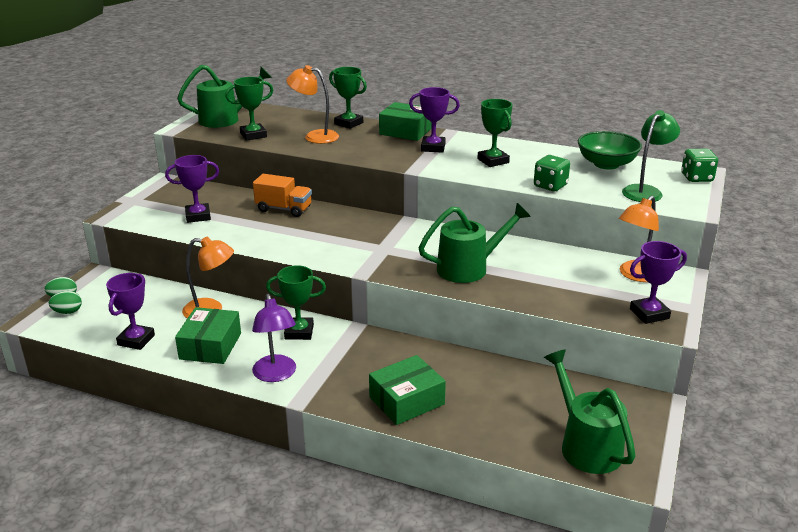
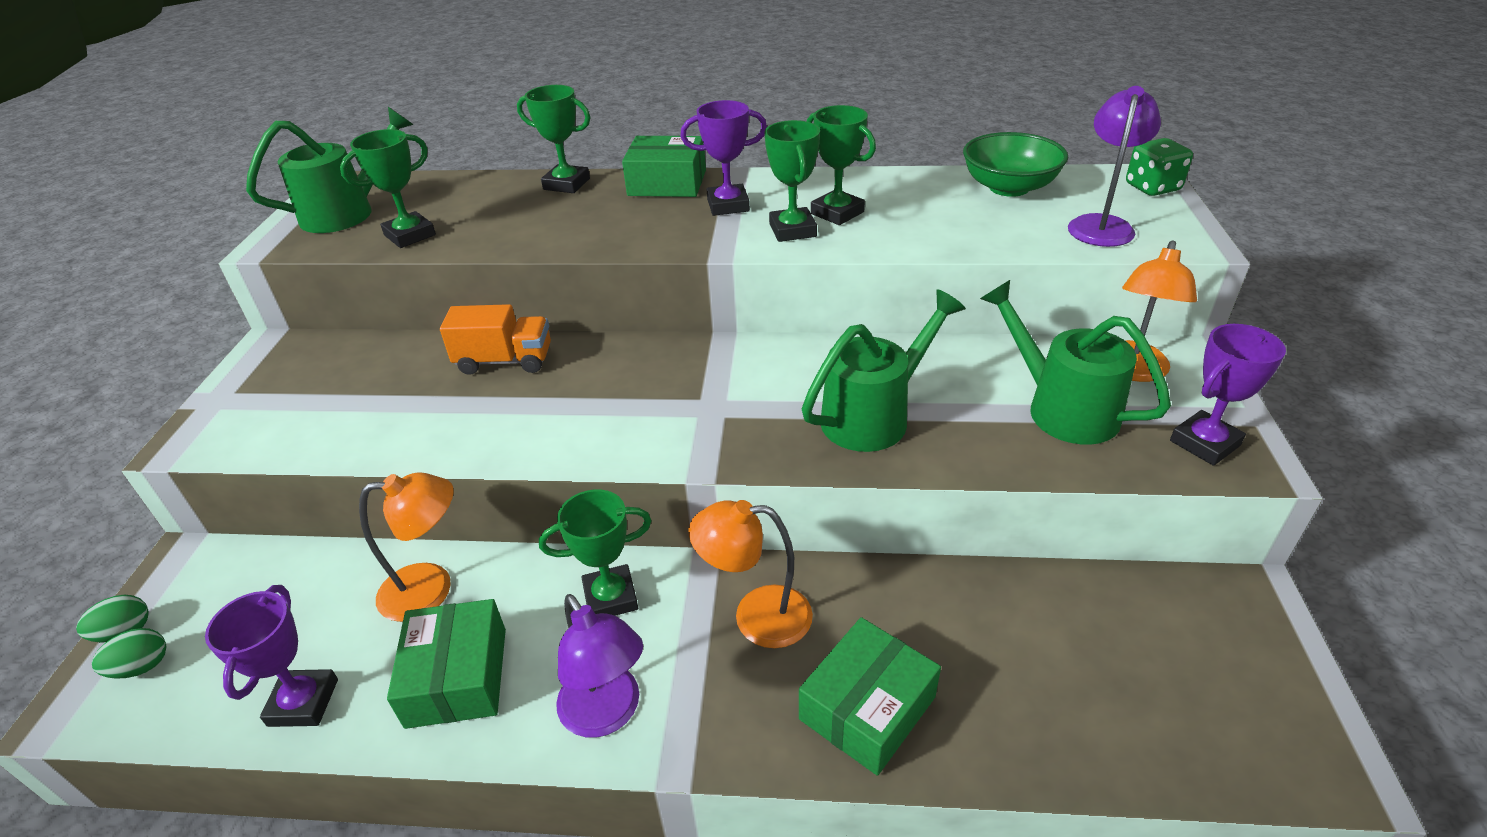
camera: 15 degrees left, 10 degrees up
purple trophy [165,155,219,223] -> none
orange lamp [286,65,339,144] -> orange lamp moved to [688,500,813,648]
green dice [534,155,570,191] -> none
green watering can [544,349,636,474] -> green watering can moved to [980,280,1171,445]
green lamp [622,110,680,202] -> purple lamp [1068,86,1161,247]
none -> green trophy [765,120,820,242]

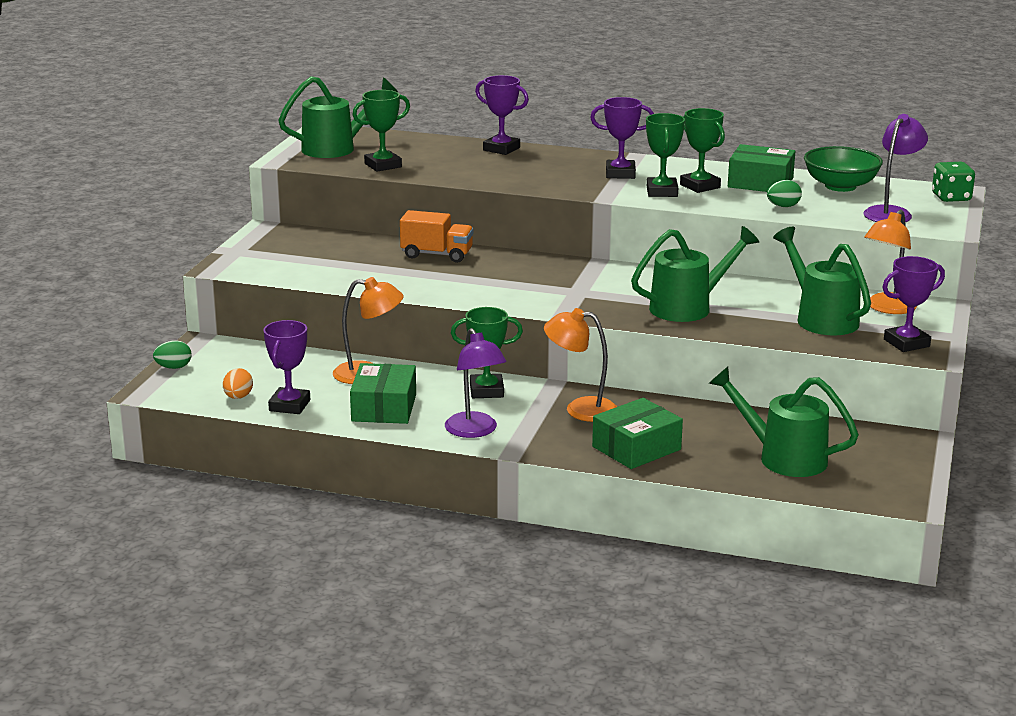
camera: 10 degrees right, 15 degrees down
green egg [92,628,166,679] -> green egg moved to [767,180,802,207]
green trophy [517,85,591,193] -> purple trophy [475,75,529,155]
green box [622,136,706,197] -> green box moved to [728,144,795,192]
none -> orange egg [223,368,253,399]
none -> green watering can [709,367,859,477]

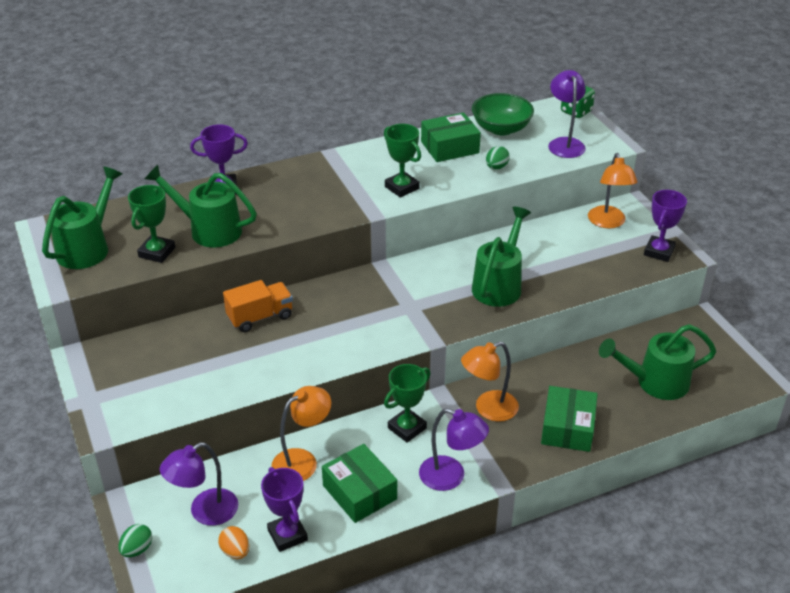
camera: 40 degrees left, 15 degrees up
purple trophy [590,97,654,179] -> none
green trophy [680,108,725,193] -> none
green watering can [773,227,871,336] -> green watering can moved to [145,165,257,247]
none -> purple lamp [160,442,238,526]

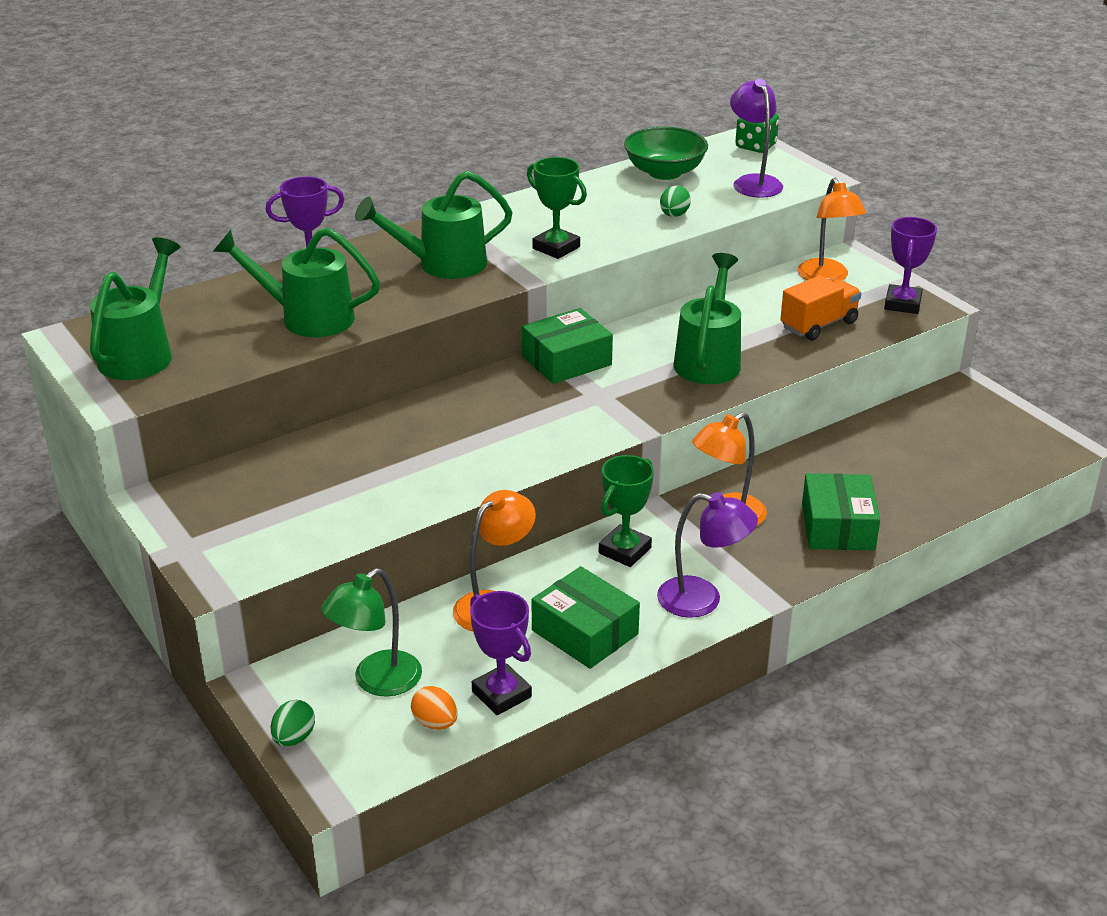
camera: 10 degrees left, 5 degrees down
green trophy [128,185,175,263] -> none
purple lamp [160,442,238,526] -> green lamp [321,568,422,697]
orange truck [223,280,293,332] -> orange truck moved to [780,275,861,341]
green box [421,112,481,162] -> green box moved to [522,308,613,384]
green watering can [599,324,716,400] -> green watering can moved to [355,171,513,279]

